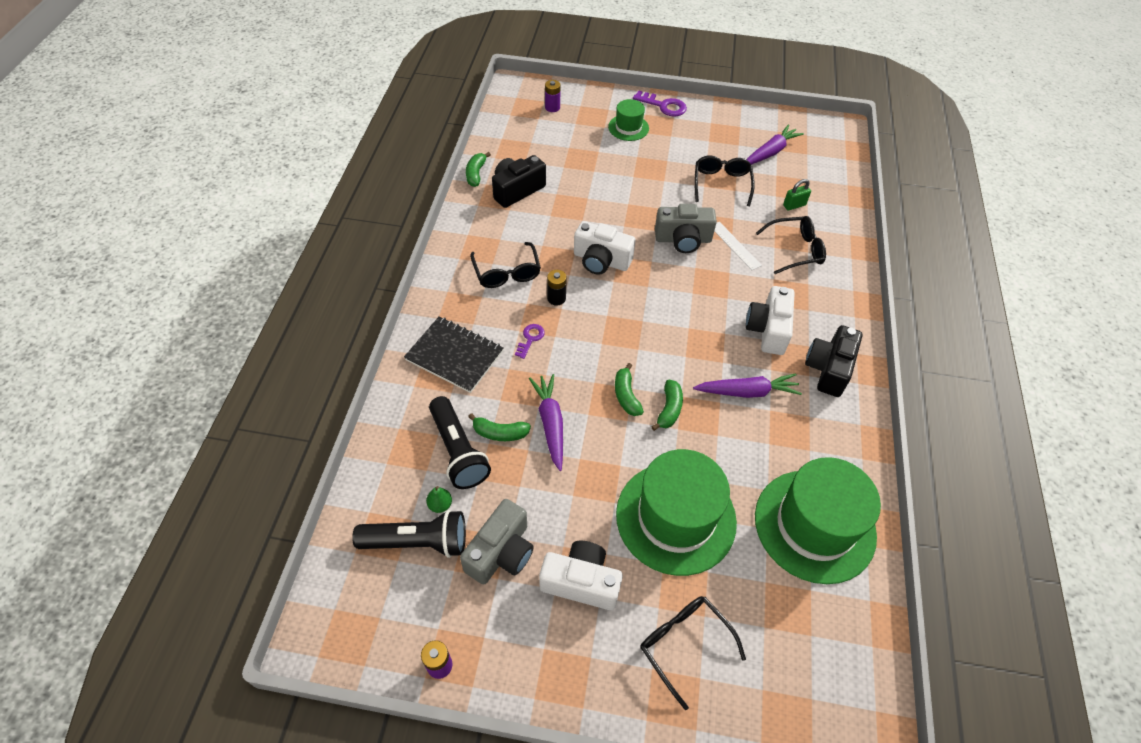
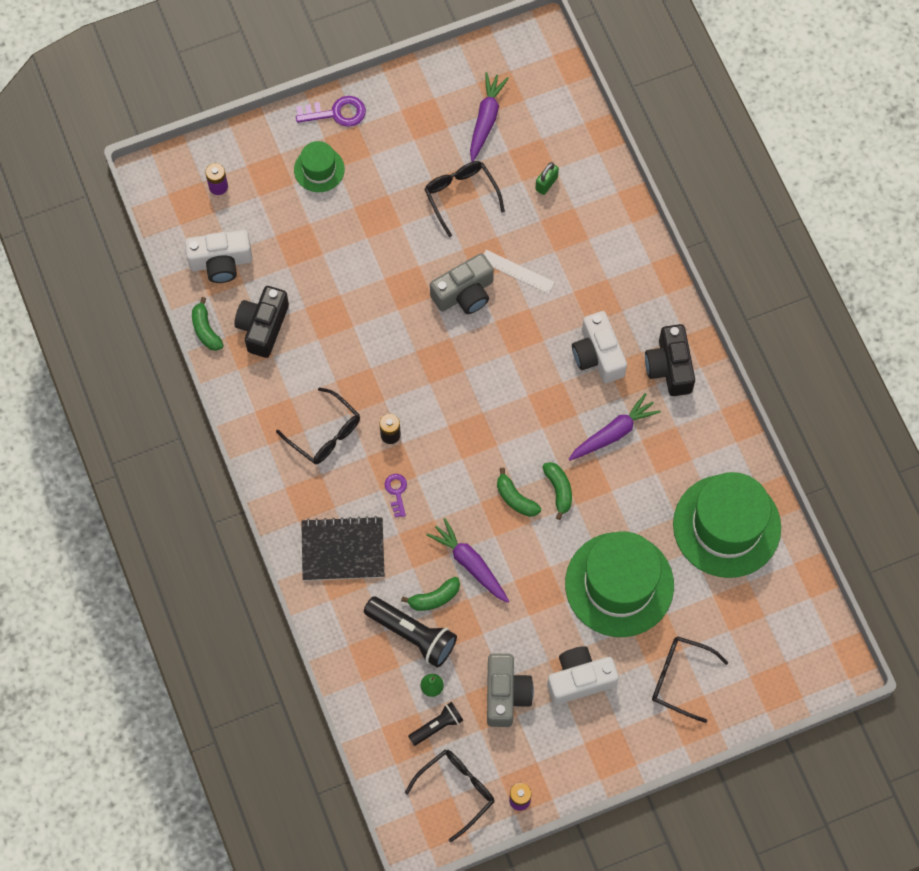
camera: 30 degrees left, 15 degrees up
black flashlight [352,510,466,558] -> black flashlight [408,702,463,746], size x0.58
white camera [574,221,636,275] -> white camera moved to [185,230,252,283]
black glasses [756,216,826,274] -> black glasses moved to [405,749,494,842]

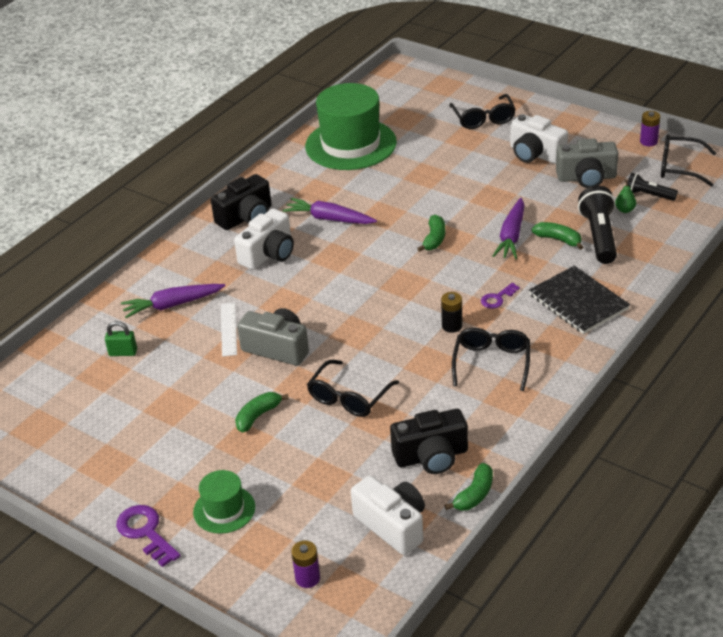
camera: 120 degrees left, 30 degrees down
black glasses [424,161,505,237] -> black glasses moved to [307,360,399,417]
purple carrot [470,72,509,162] -> purple carrot moved to [121,284,225,318]
grey camera [487,653,534,727] -> grey camera turned 150 degrees counterclockwise [556,139,618,188]
green banana [542,462,572,520] -> green banana moved to [235,392,289,433]
green hat [565,531,674,637] -> none

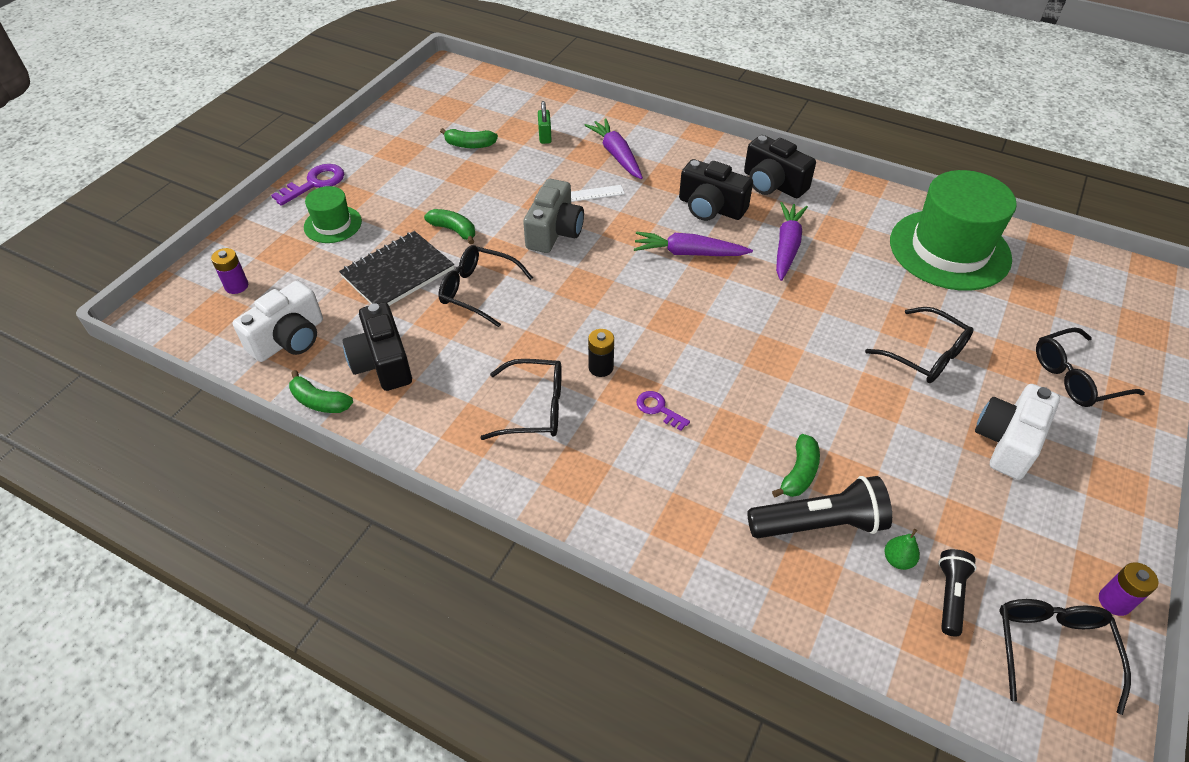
camera: 80 degrees right, 10 degrees up
white camera [234,208,294,270] -> black camera [679,159,753,221]
green banana [417,215,445,252] -> green banana moved to [440,128,498,148]
purple carrot [493,198,525,259] -> purple carrot moved to [634,231,753,256]
black notebook [529,266,630,334] -> black notebook moved to [339,231,454,306]
grey camera [556,139,618,188] -> none
none -> black glasses [865,307,974,383]

